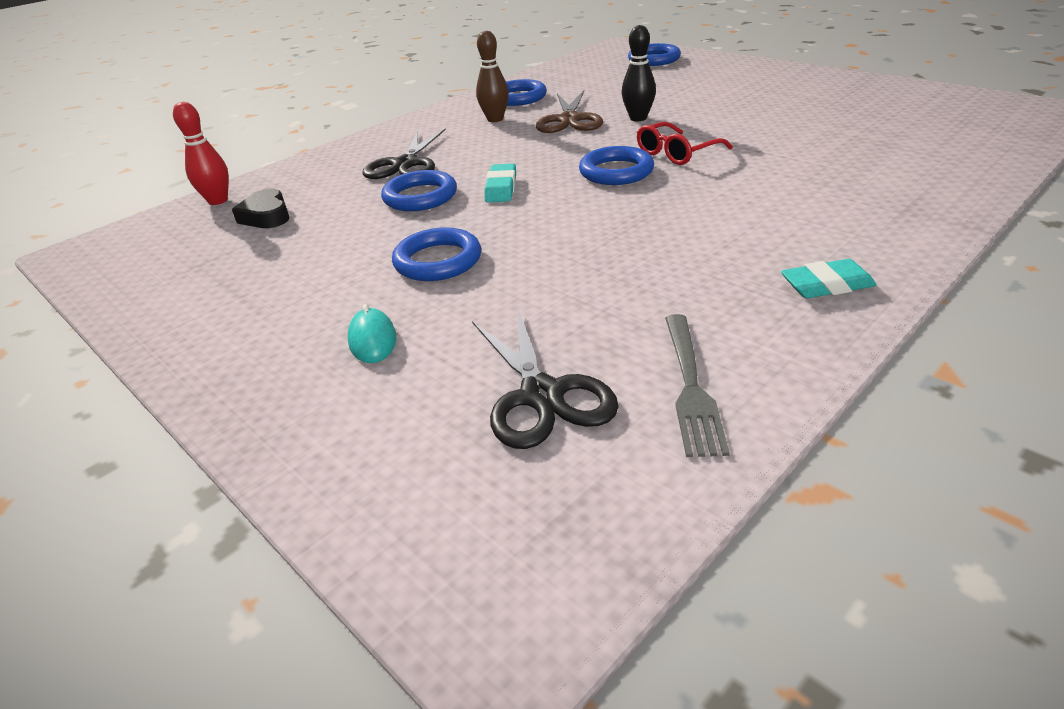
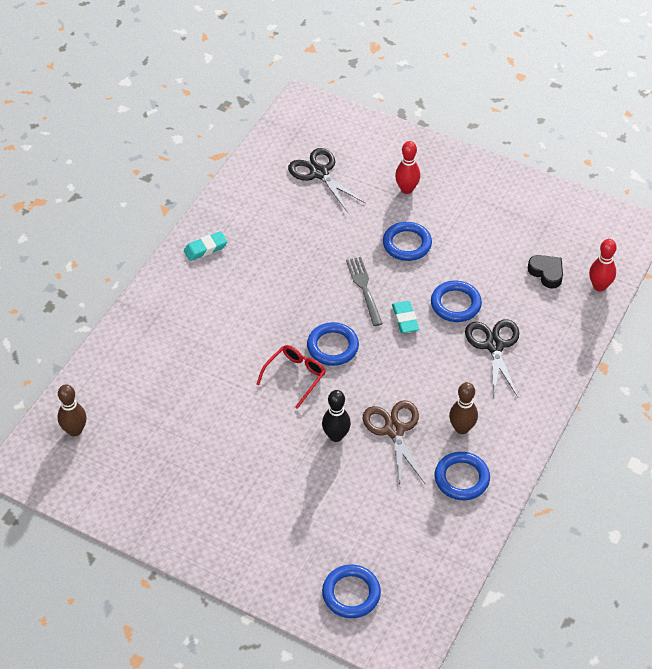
camera: 160 degrees right, 15 degrees up
turquoise mouse [347,304,396,363] -> red bowling pin [395,141,420,194]
grey fork [665,314,730,457] -> grey fork moved to [346,257,383,326]
none -> brown bowling pin [57,384,87,436]

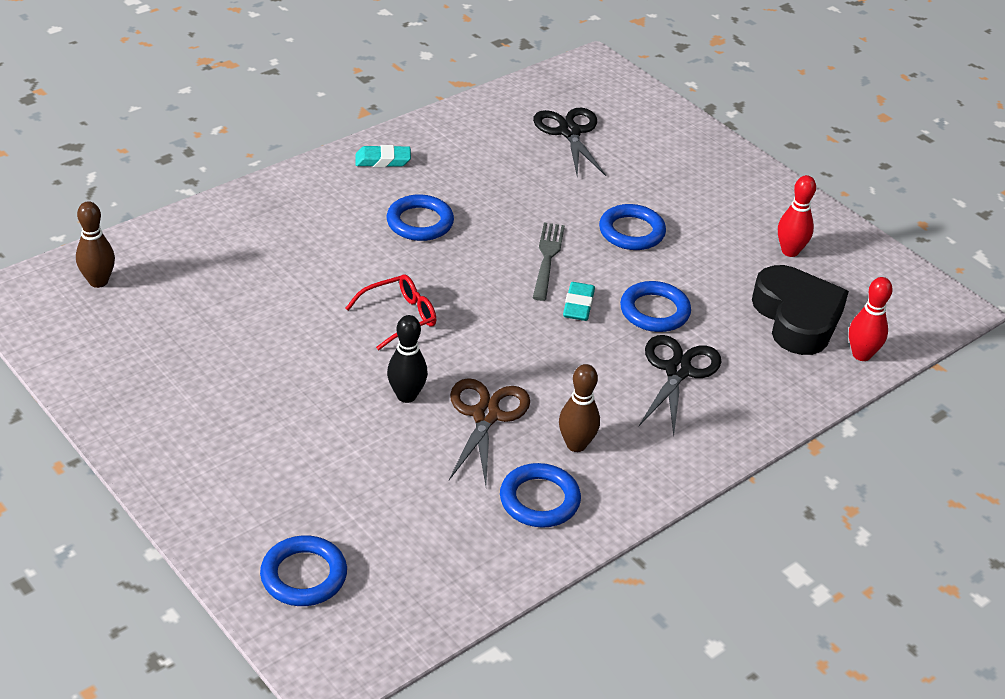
camera: 20 degrees right, 10 degrees down
blue ring [307,322,359,366] -> blue ring moved to [386,194,454,241]
red bowling pin [395,141,420,194] -> red bowling pin moved to [778,175,816,257]
black heart [528,255,563,289] -> black heart [752,265,849,355], size x1.90

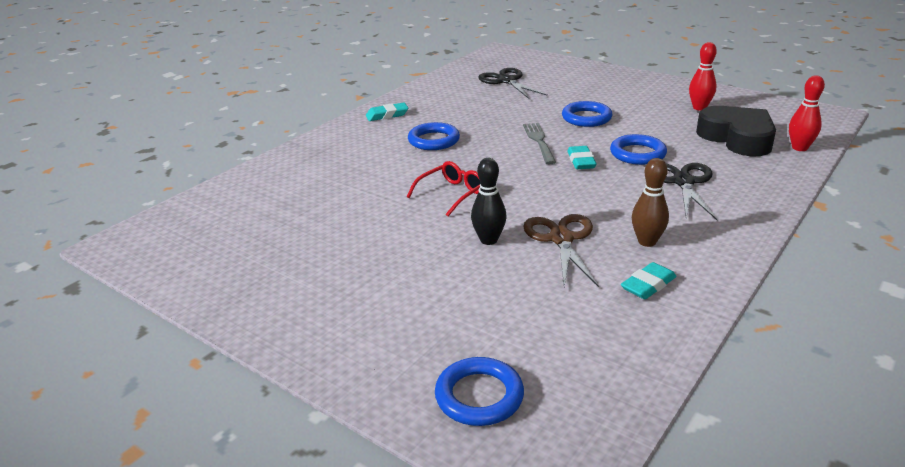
camera: 10 degrees left, 10 degrees down
brown bowling pin [76,201,115,288] -> none
blue ring [500,463,581,528] -> turquoise eraser [621,262,676,299]

